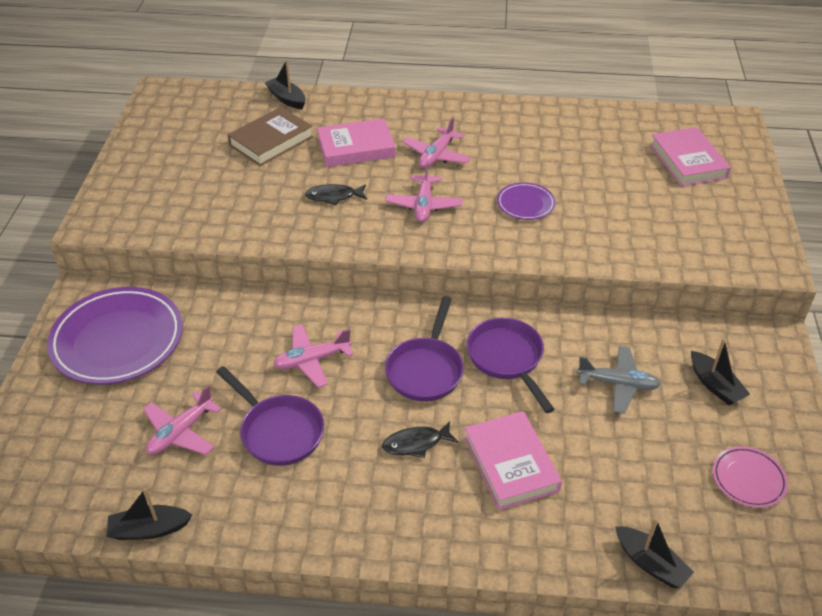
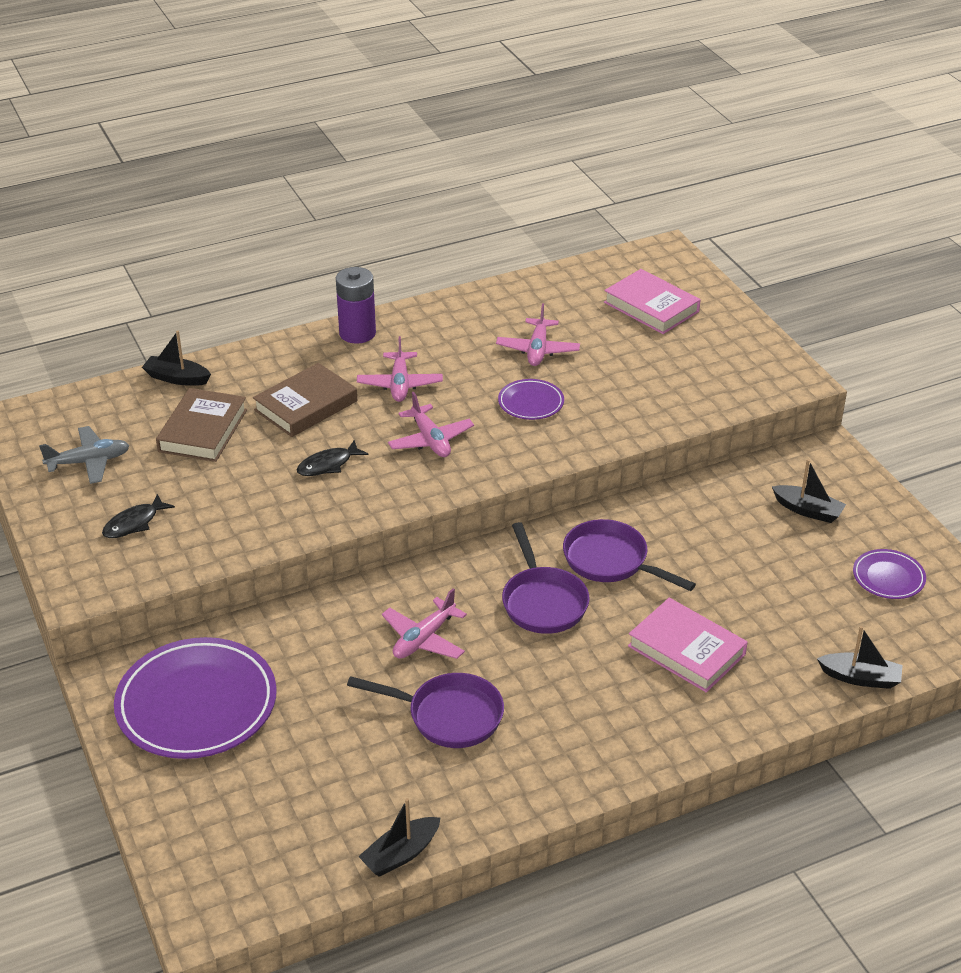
camera: 30 degrees left, 5 degrees down
pink plane [143,385,222,455] -> pink plane moved to [496,303,580,366]
pink book [317,118,396,167] -> brown book [253,363,357,437]
black fish [382,421,458,458] -> black fish moved to [102,494,175,538]
grey plane [577,346,661,414] -> grey plane moved to [39,426,129,484]
pink plate [713,446,788,508] -> purple plate [853,549,926,599]
none -> purple battery [336,267,376,344]

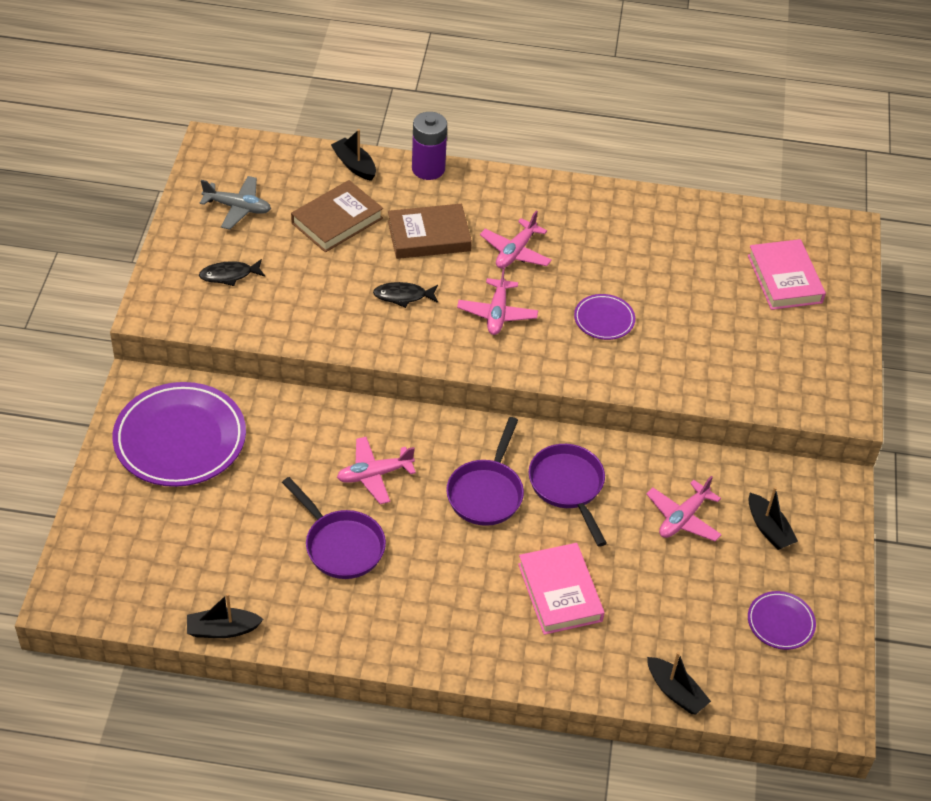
camera: 30 degrees right, 10 degrees up
purple battery [336,267,376,344] -> purple battery moved to [412,112,447,180]
pink plane [496,303,580,366] -> pink plane moved to [646,476,722,541]

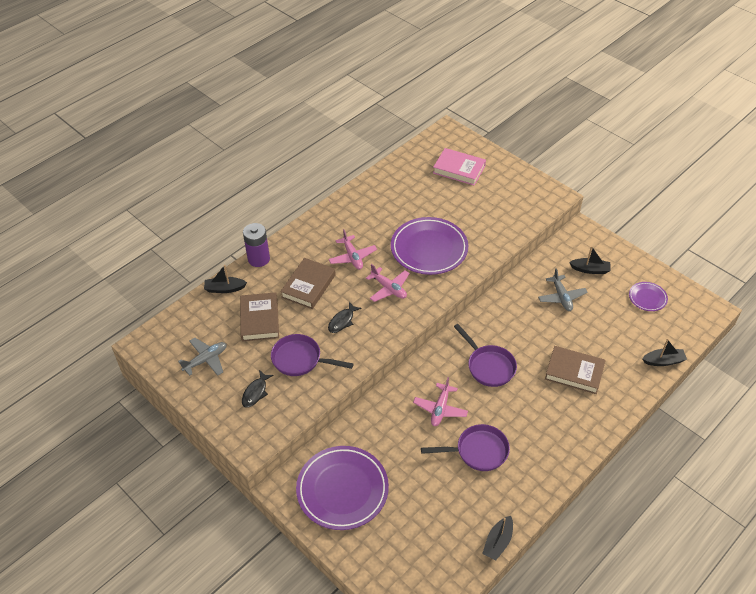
camera: 50 degrees left, 0 degrees up
pink book [518,543,605,635] -> brown book [545,346,606,394]
purple pan [529,444,607,547] -> purple pan moved to [271,334,354,376]
purple plate [574,294,635,340] -> purple plate [391,217,468,275], size x2.06
pink plane [646,476,722,541] -> grey plane [538,268,588,311]

